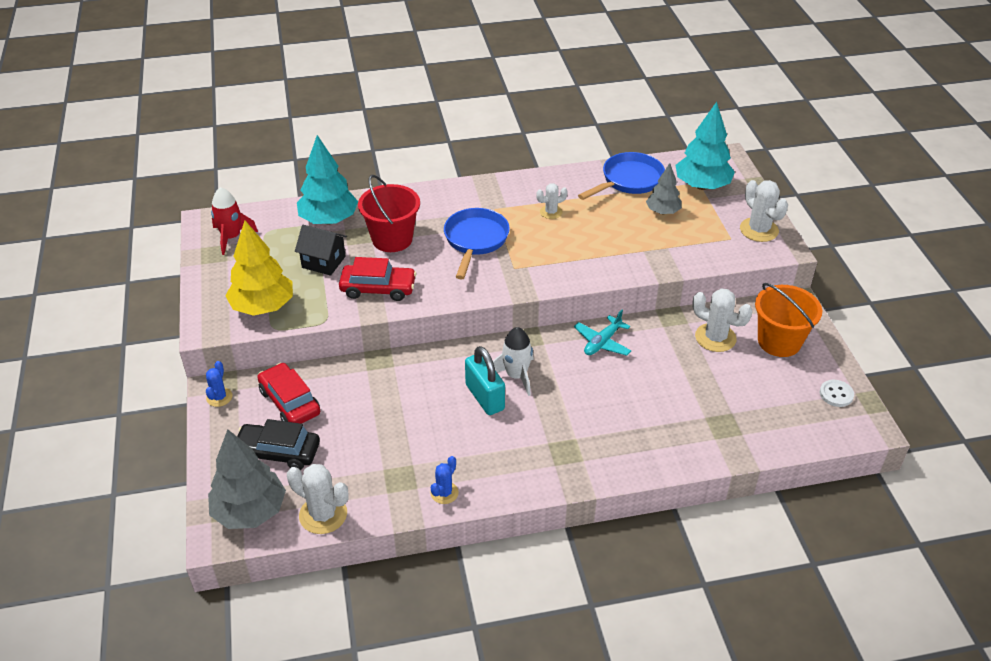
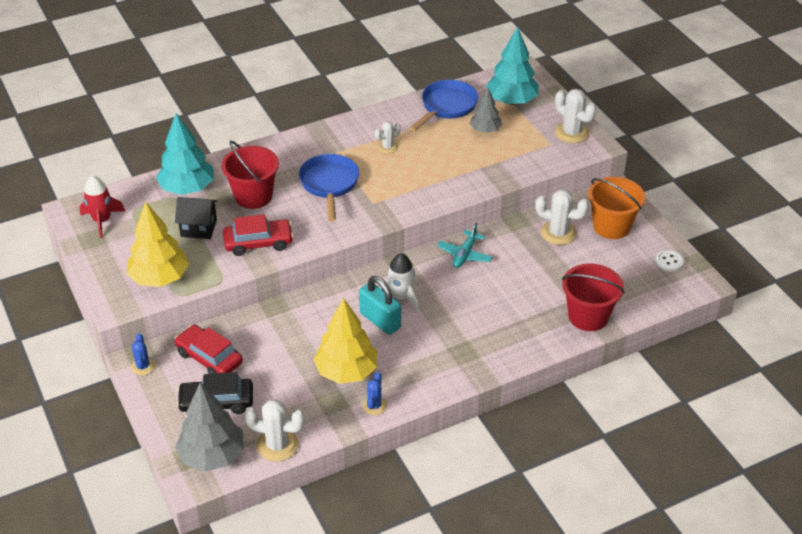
camera: 15 degrees left, 0 degrees up
none -> yellow tree [313,298,377,384]
none -> red bucket [562,264,624,331]

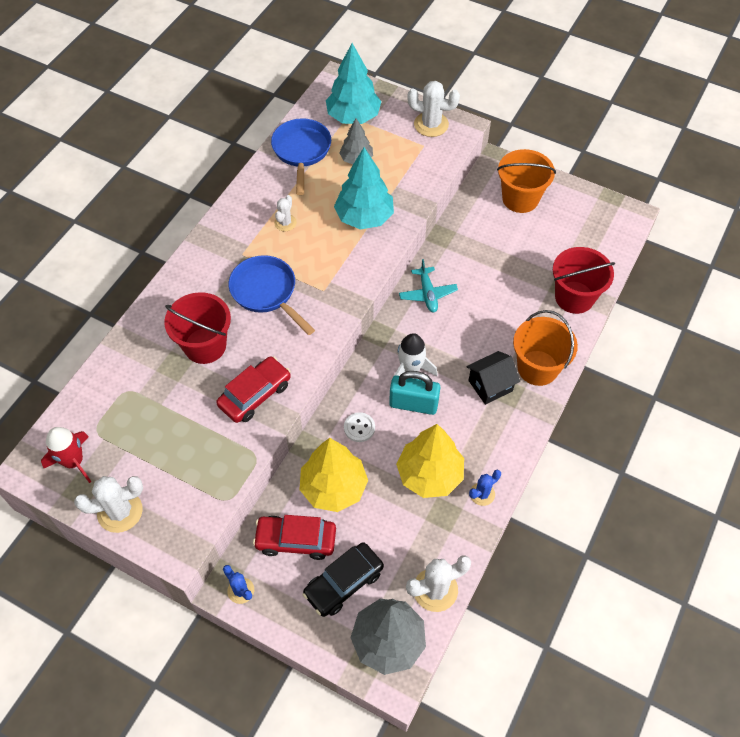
camera: 35 degrees left, 15 degrees up
yellow tree [126,201,189,287] -> yellow tree moved to [299,438,368,512]
turquoise tree [156,113,214,195] -> turquoise tree moved to [334,147,394,229]
black house [175,197,218,239] -> black house moved to [467,351,520,405]
blue cactus [362,372,387,415] -> blue cactus turned 75 degrees clockwise [469,470,501,506]
white cactus [535,189,589,245] -> white cactus moved to [74,476,143,533]
white button [655,250,684,272] -> white button moved to [344,412,375,442]
none -> orange bucket [513,310,578,386]

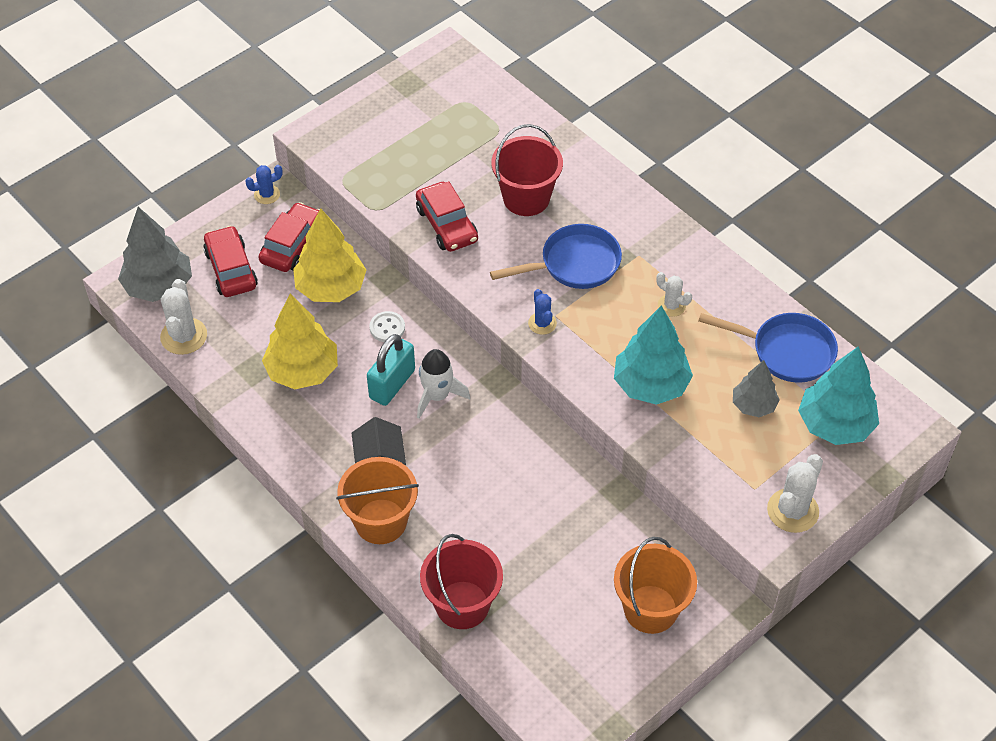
camera: 110 degrees right, 5 degrees down
red rocket [41,427,92,483] -> none
white cactus [74,476,143,533] -> none
black car [303,542,384,617] -> red car [203,226,258,297]
turquoise plane [399,259,458,312] -> none
blue cactus [469,470,501,506] -> blue cactus moved to [528,289,557,335]

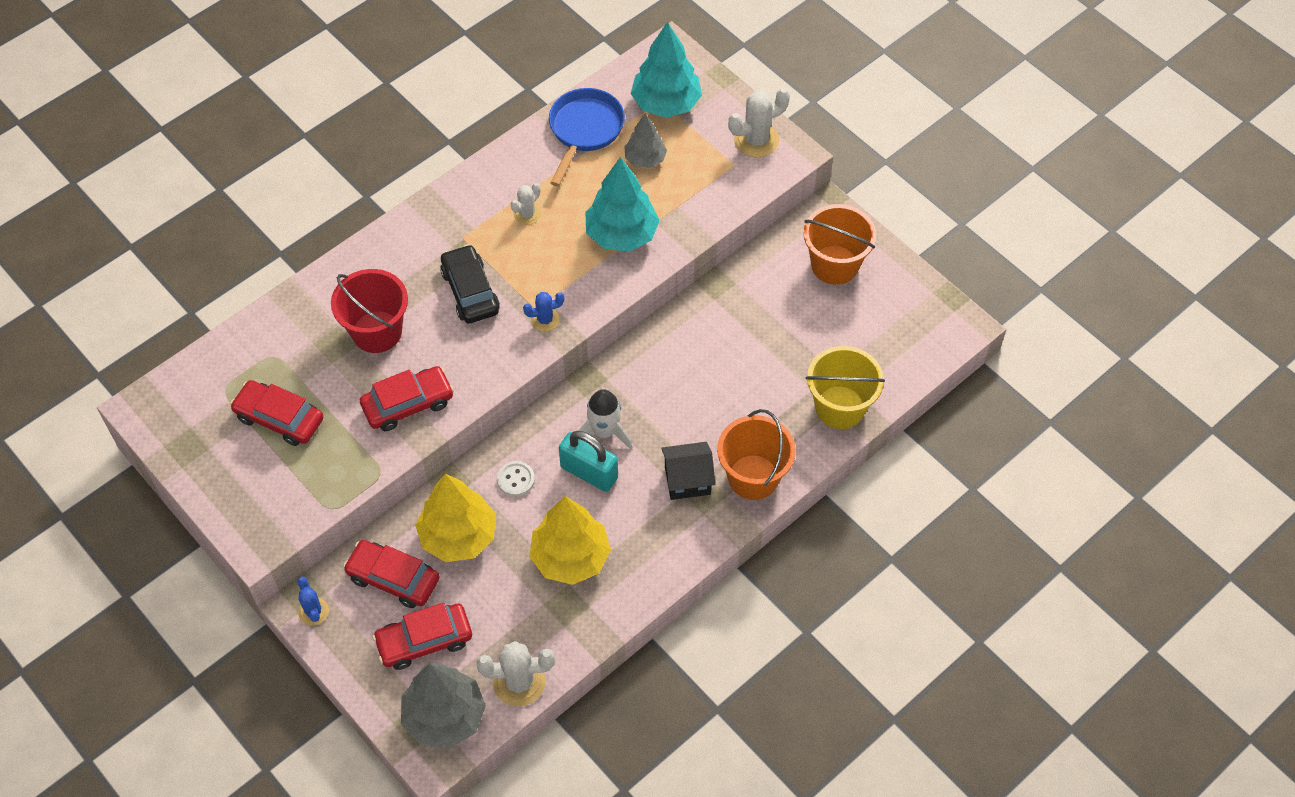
camera: 90 degrees left, 5 degrees up
red bucket [420,534,503,629] -> yellow bucket [806,346,885,429]
blue pan [490,224,622,289] -> black car [440,244,500,323]
white cactus [767,454,823,533] -> white cactus turned 60 degrees counterclockwise [728,88,790,157]
none -> red car [230,380,324,446]

